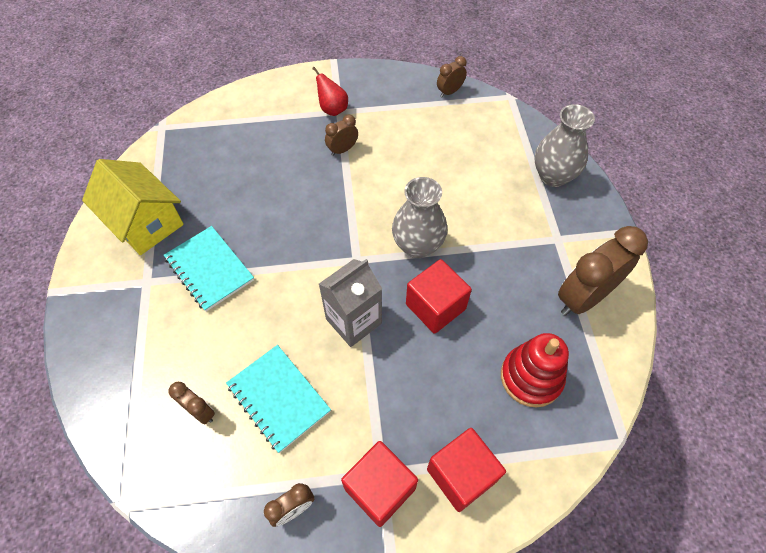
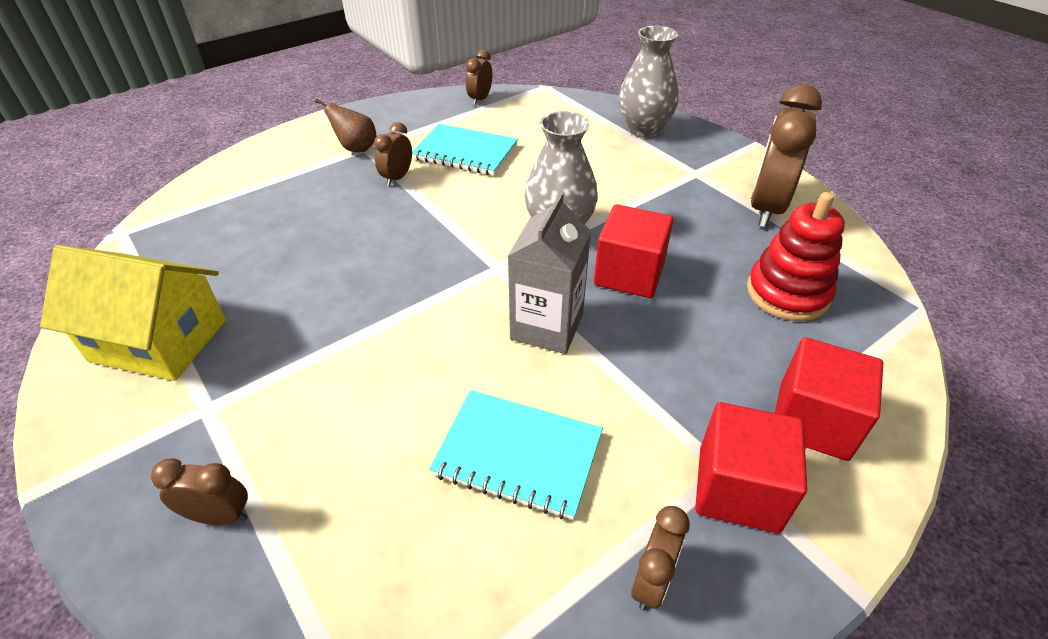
camera: 30 degrees left, 15 degrees down
turquoise notebook [164,226,254,312] -> turquoise notebook moved to [412,124,518,175]
brown clock [168,382,215,424] -> brown clock moved to [151,458,248,525]
red pear [312,67,348,116] -> brown pear [315,98,376,152]

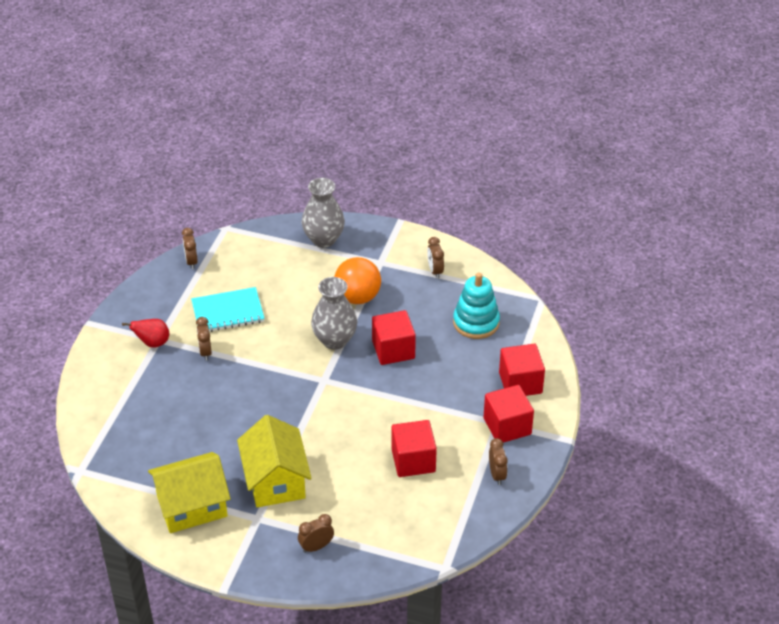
camera: 35 degrees left, 0 degrees up
brown pear [315,98,376,152] -> red pear [122,319,169,348]
turquoise notebook [429,390,603,520] -> red cube [391,420,437,477]
grey carton [508,192,591,354] -> none
red stacking toy [747,192,845,321] -> turquoise stacking toy [453,273,500,339]
brown clock [751,84,822,227] -> brown clock [427,237,444,279], size x0.49
none -> yellow house [237,415,312,508]
none -> orange ball [334,257,381,304]

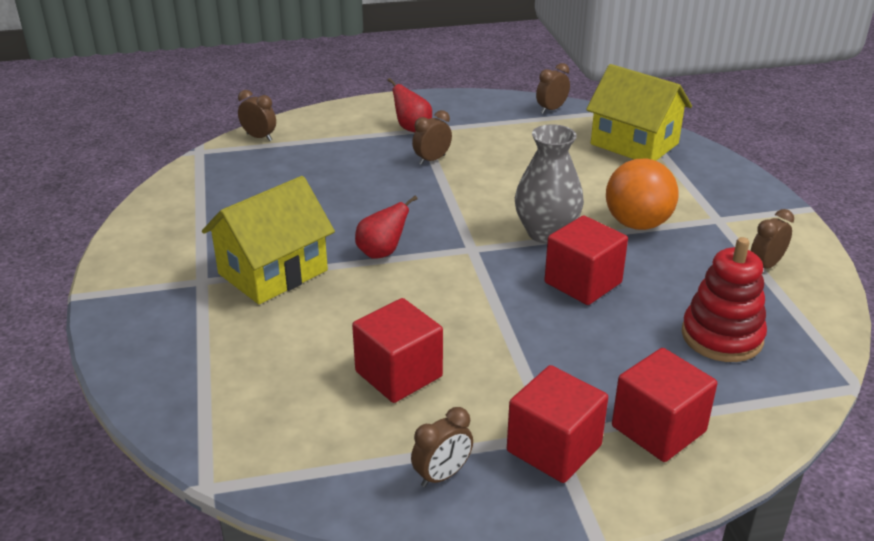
camera: 60 degrees right, 10 degrees down
yellow house [148,452,231,533] -> yellow house moved to [586,64,692,161]
turquoise notebook [191,287,265,332] -> none
brown clock [298,514,334,553] -> brown clock moved to [238,90,276,141]
grey vase [302,178,345,248] -> none
turquoise stacking toy [453,273,500,339] -> red stacking toy [682,237,767,362]
none -> red pear [355,195,418,259]

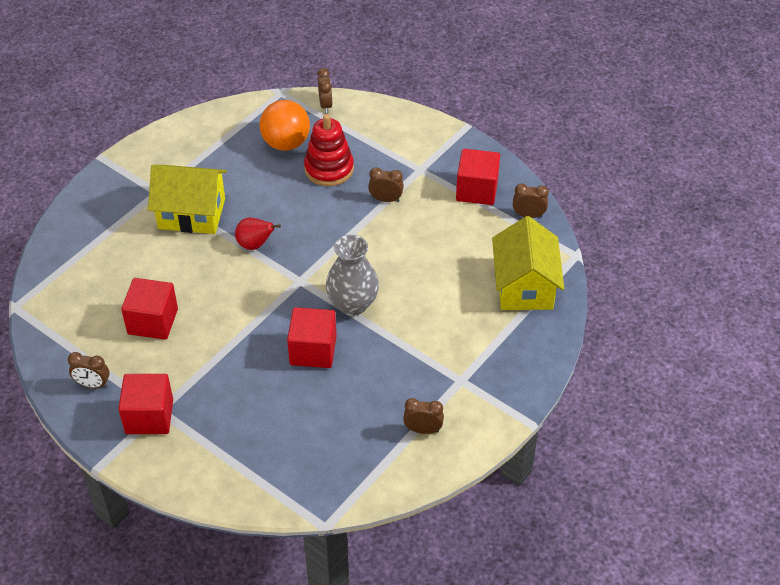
camera: 50 degrees right, 15 degrees up
red pear [387,78,432,132] -> none
orange ball [606,159,678,230] -> orange ball moved to [260,100,310,151]
red cube [612,348,717,462] -> red cube moved to [456,149,500,205]
red stacking toy [682,237,767,362] -> red stacking toy moved to [304,114,354,186]

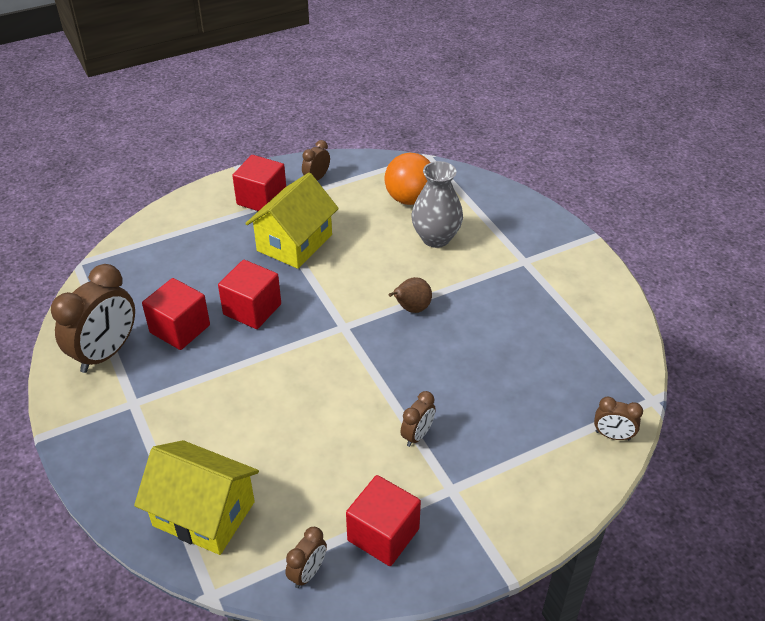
camera: 115 degrees right, 5 degrees down
red cube [121,278,178,340] -> red cube moved to [142,278,210,350]
yellow house [148,165,227,234] -> yellow house moved to [245,173,339,269]
red pear [235,218,281,250] -> brown pear [389,277,432,313]
orange ball [260,100,310,151] -> orange ball moved to [384,153,431,205]
red stacking toy [304,114,354,186] -> none
grey vase [326,235,379,316] -> grey vase moved to [411,161,463,248]
brown clock [403,398,444,434] -> brown clock [51,264,135,373], size x2.02

